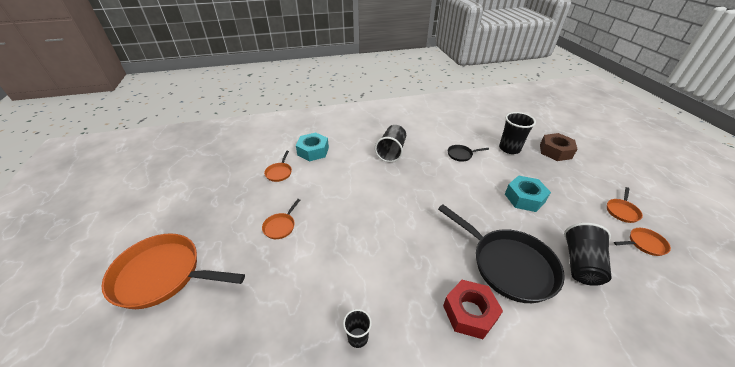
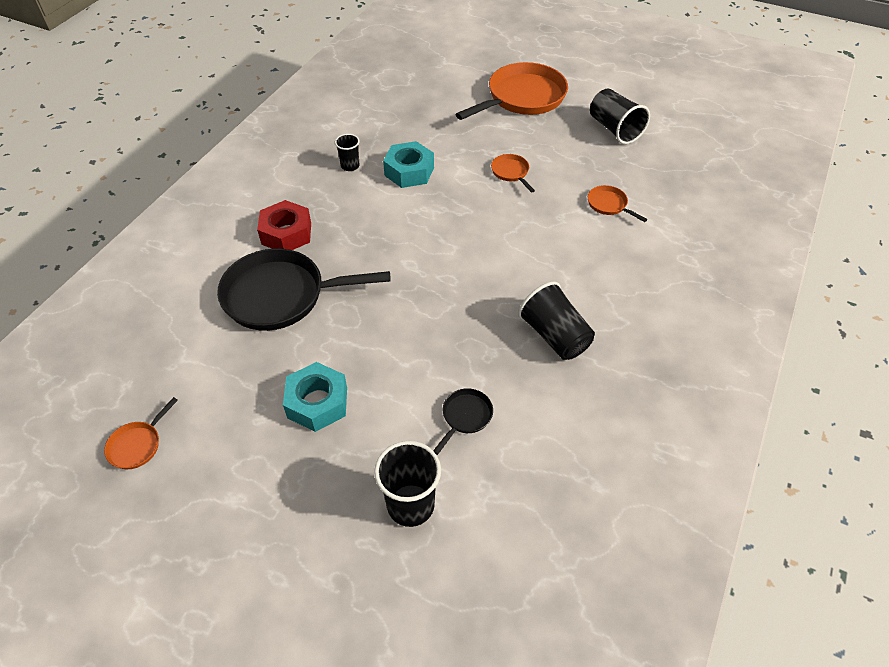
camera: 130 degrees right, 10 degrees up
turquoise nut [296,133,329,161] -> turquoise nut moved to [383,141,434,188]
brown nut [540,133,577,161] -> none
black cup [564,223,611,286] -> black cup moved to [590,89,650,144]
orange pan [607,187,643,223] -> none

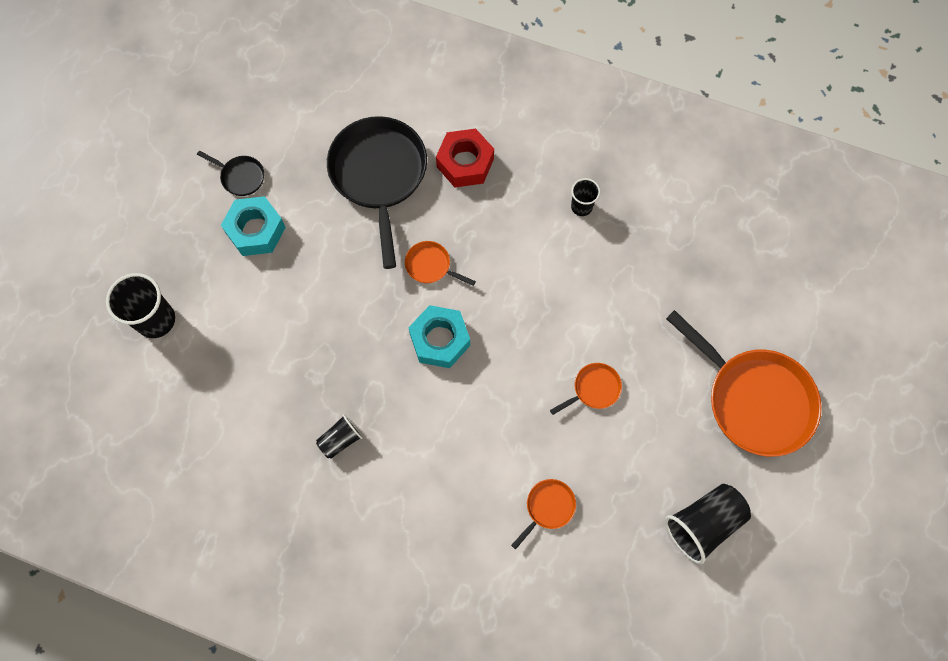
camera: 85 degrees right, 20 degrees up
orange pan [104,397,178,469] -> orange pan moved to [405,241,476,286]
turquoise nut [383,141,434,188] -> turquoise nut moved to [408,305,470,368]
black pan [433,388,493,455] -> black pan moved to [197,151,264,196]
black cup [518,281,595,360] -> black cup [316,414,363,459], size x0.57

